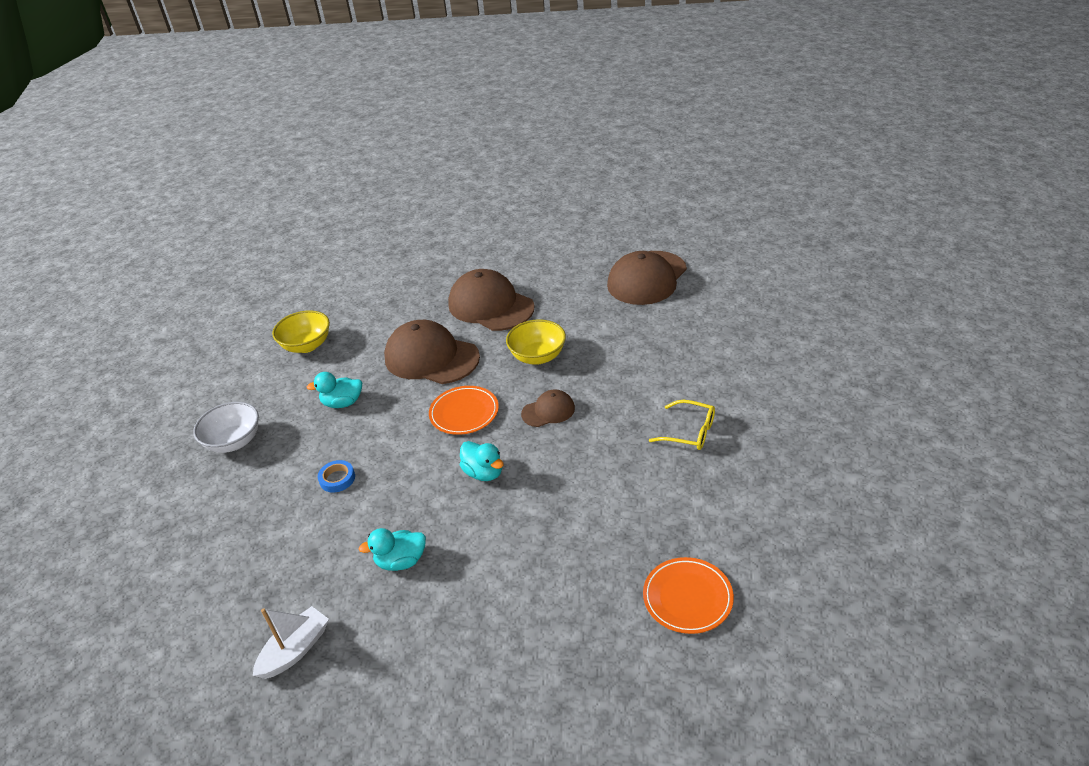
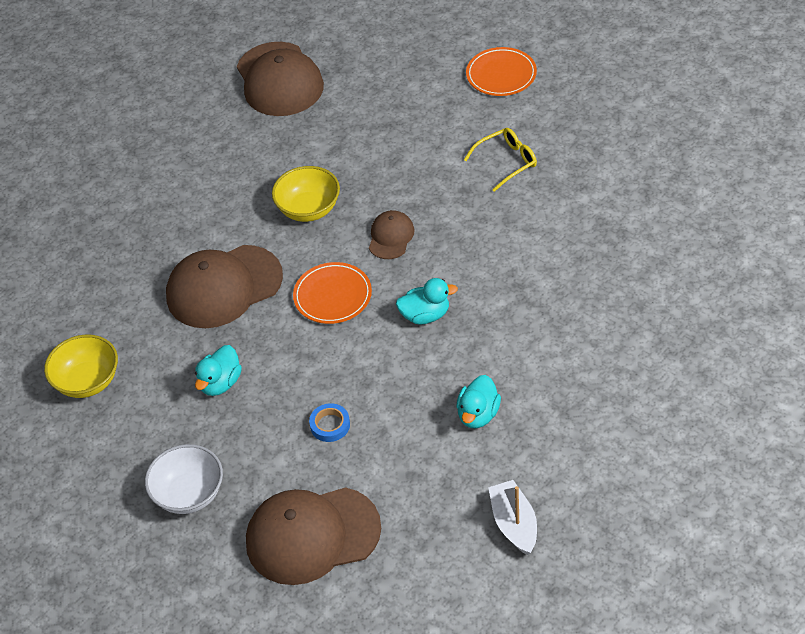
camera: 55 degrees left, 10 degrees up
brown cap [448,269,535,331] -> brown cap moved to [246,487,381,585]
orange plate [643,557,734,634] -> orange plate moved to [466,47,537,96]

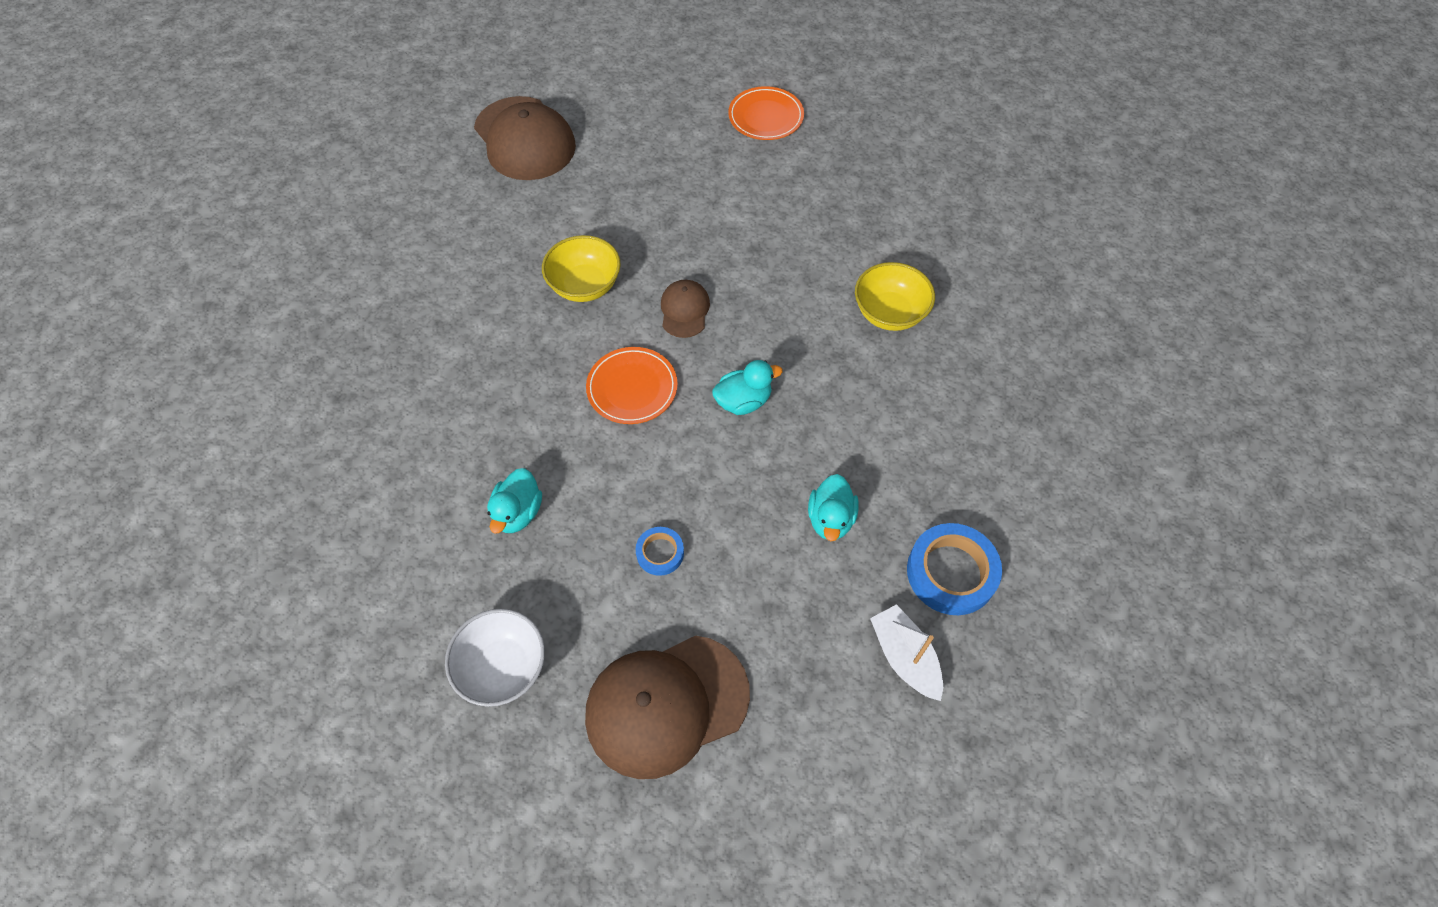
camera: 15 degrees left, 10 degrees up
yellow bowl [44,335,118,398] -> yellow bowl moved to [855,262,935,331]
brown cap [166,245,283,328] -> none
yellow glasses [464,128,537,192] -> none
none -> blue tape [907,523,1002,615]

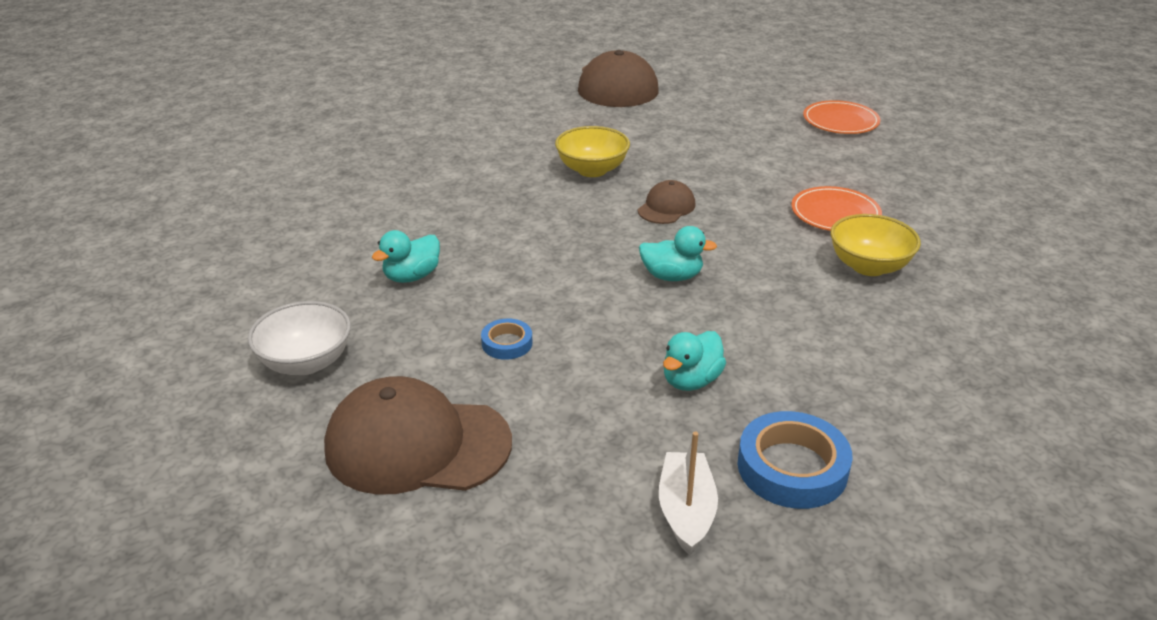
camera: 30 degrees right, 25 degrees down
orange plate [586,347,678,424] -> orange plate moved to [791,186,882,231]

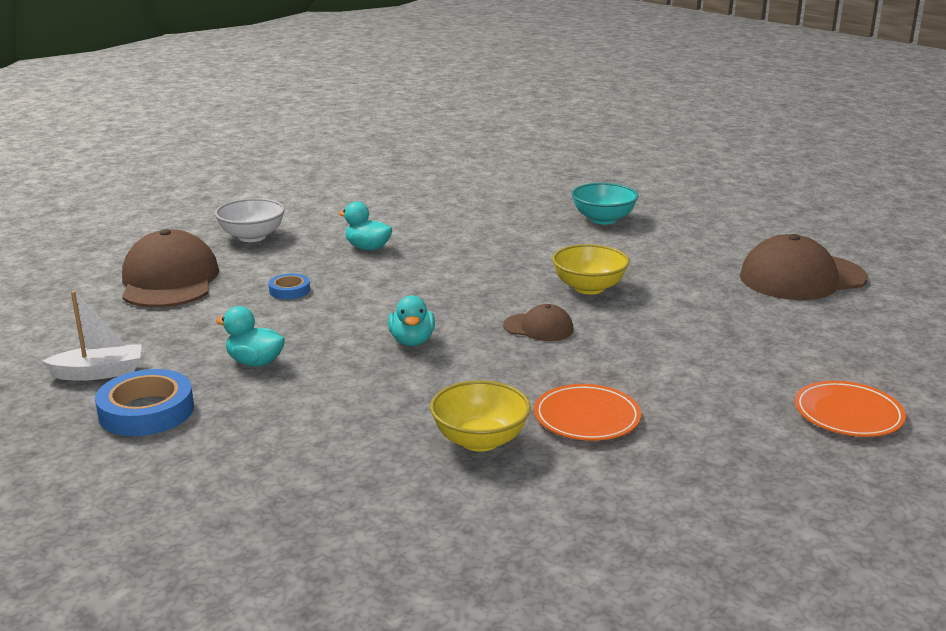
camera: 75 degrees right, 10 degrees down
none -> turquoise bowl [572,183,638,225]

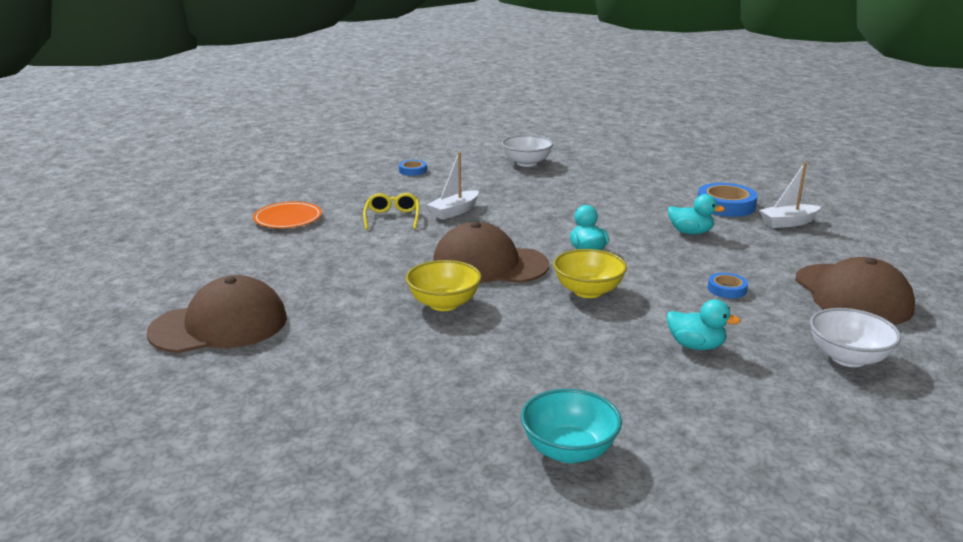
camera: 175 degrees right, 0 degrees up
yellow bowl [430,380,531,452] -> yellow bowl moved to [553,249,627,298]
brown cap [503,304,574,341] -> brown cap [433,222,549,283], size x1.99
orange plate [534,384,641,441] -> white boat [427,152,479,220]
turquoise bowl [572,183,638,225] -> turquoise bowl moved to [521,389,622,463]
none -> yellow glasses [363,193,419,230]
none -> blue tape [399,160,427,176]
none -> white bowl [501,135,553,167]

